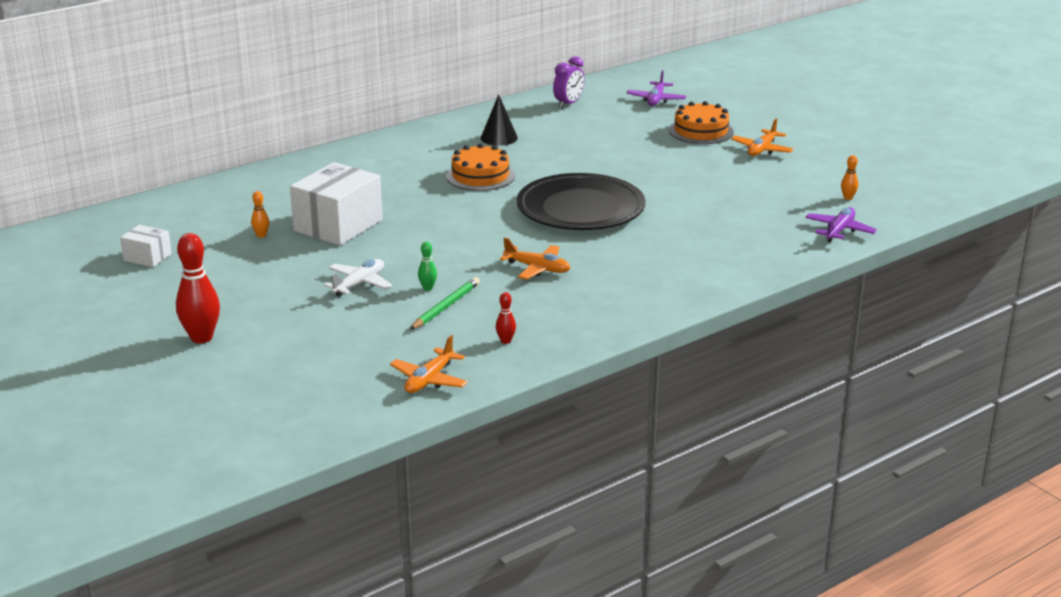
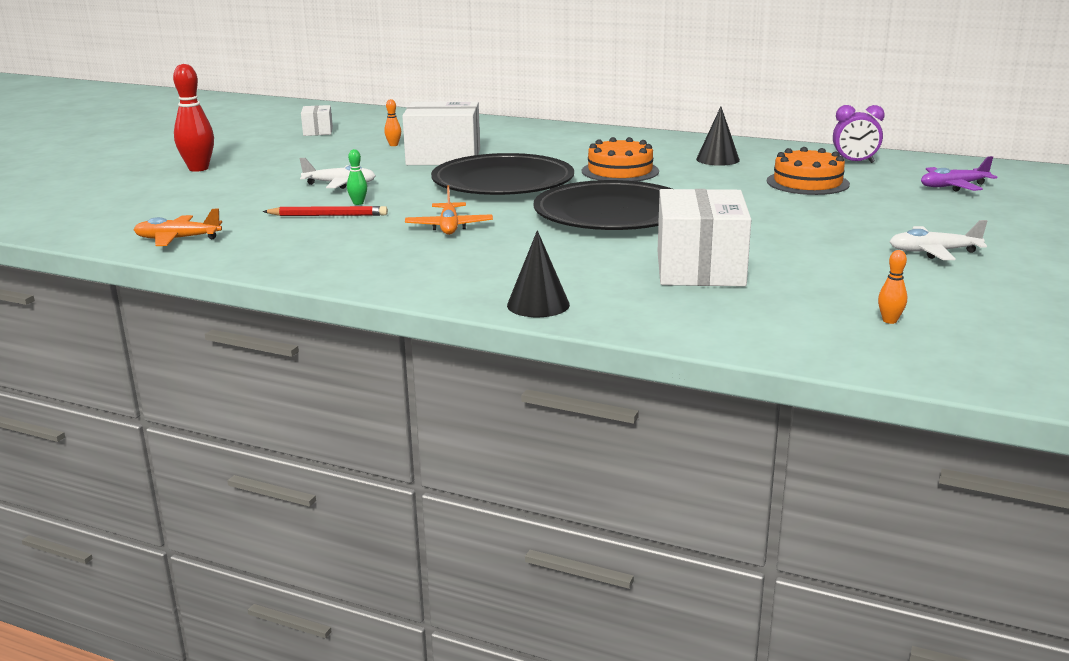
camera: 60 degrees right, 5 degrees down
green pencil [410,277,480,330] -> red pencil [262,206,388,216]
red bowling pin [496,292,516,344] -> none
orange cake [669,101,734,144] -> orange cake moved to [767,147,850,195]
orange plane [731,119,794,156] -> white plane [889,220,987,260]
purple plane [805,207,877,242] -> none
none -> black plate [431,153,574,195]
none -> black cone [507,230,570,317]
none -> white box [658,189,751,286]

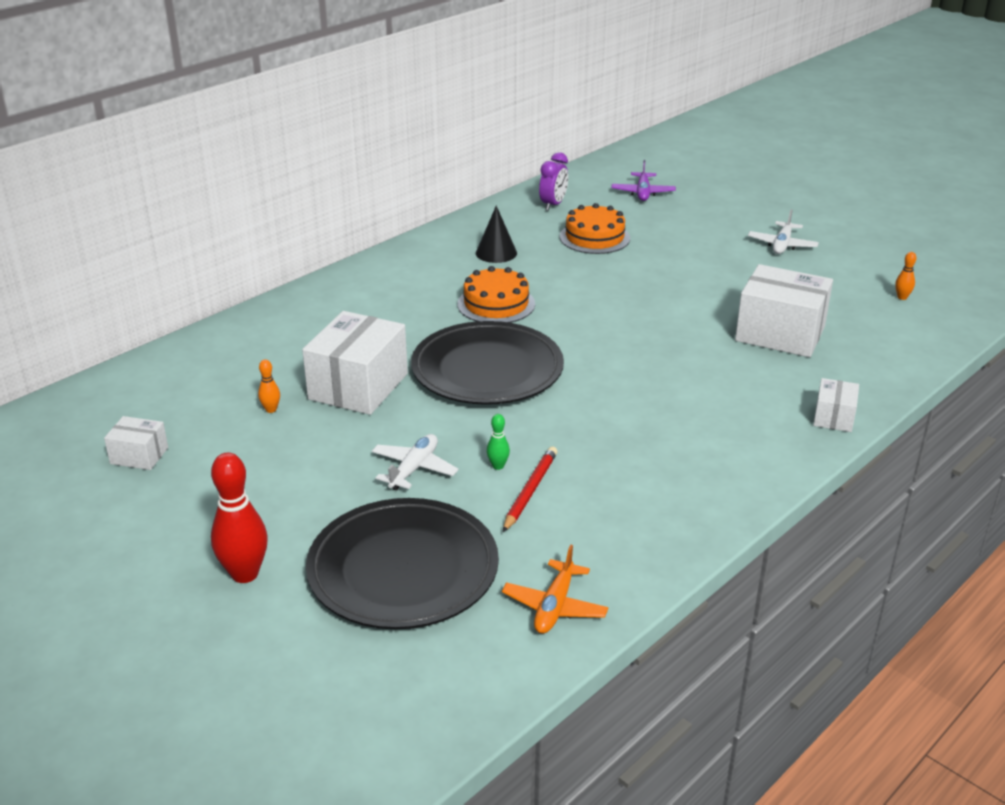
camera: 70 degrees left, 10 degrees up
orange plane [405,185,493,235] -> none
black cone [507,230,570,317] -> white box [813,378,859,432]
black plate [533,180,672,230] -> black plate moved to [306,498,499,629]

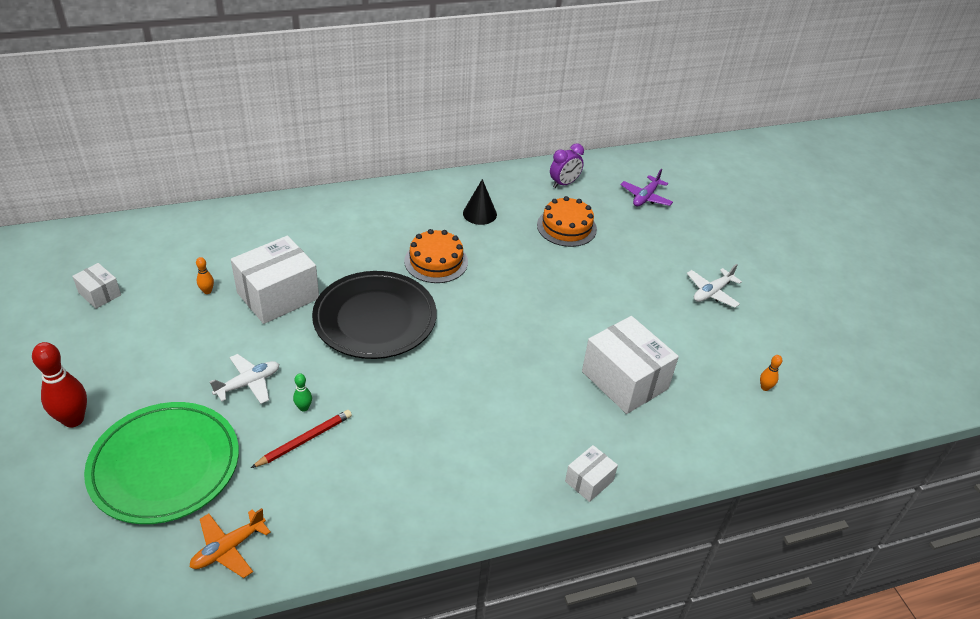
camera: 25 degrees right, 10 degrees up
black plate [306,498,499,629] -> green plate [84,402,239,524]

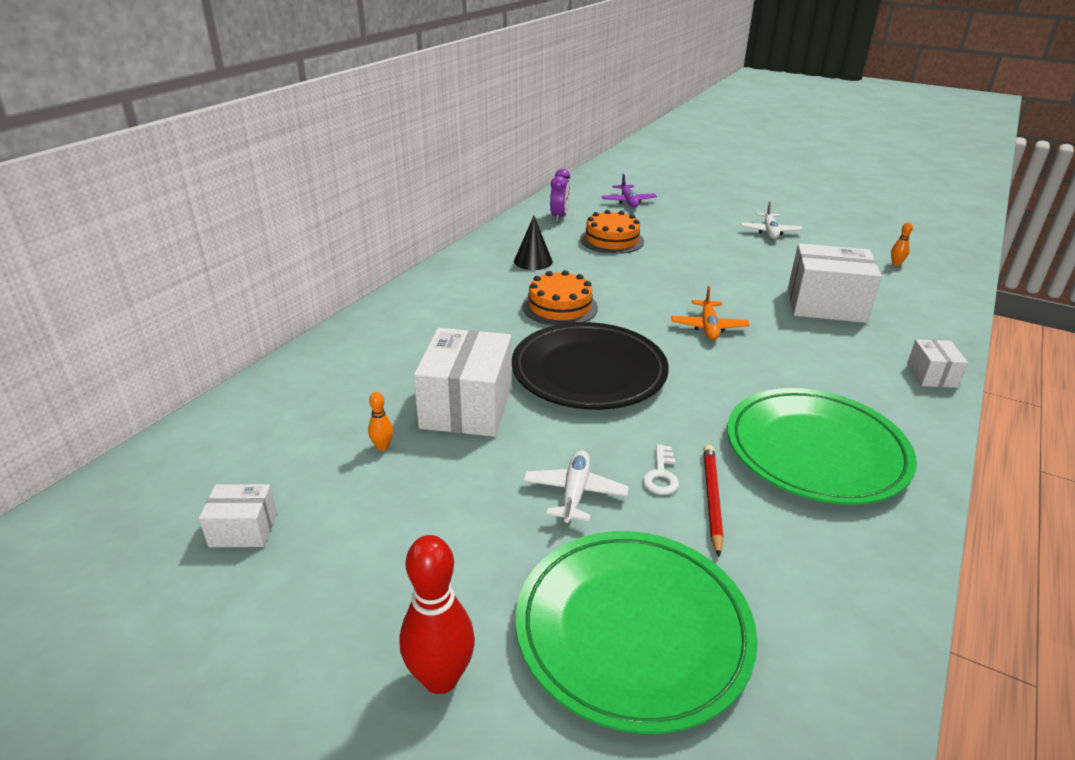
camera: 40 degrees left, 10 degrees down
orange plane [190,508,270,578] -> orange plane moved to [671,286,750,340]
green bowling pin [293,374,312,412] -> white key [643,444,679,495]
none -> green plate [727,388,917,505]

